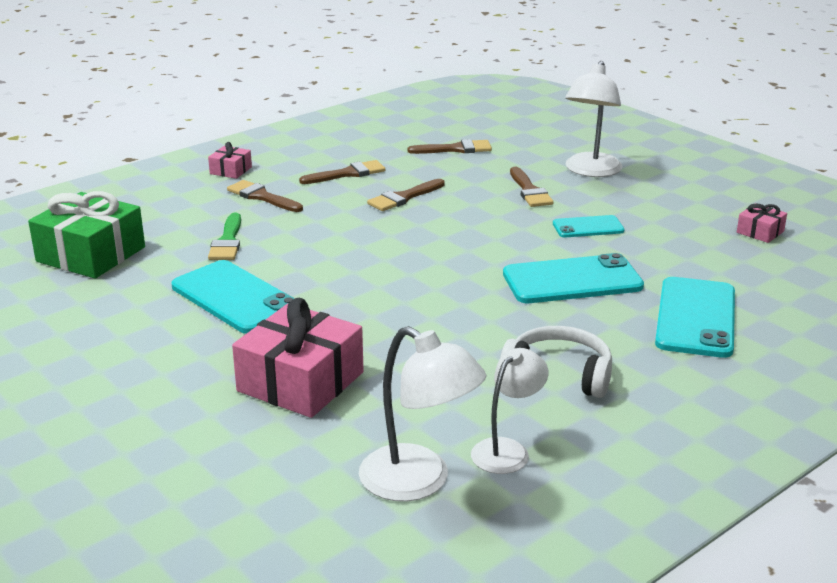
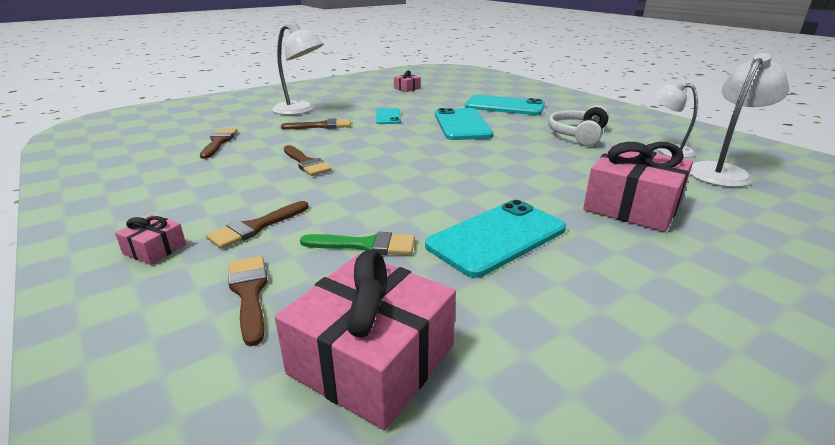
camera: 85 degrees left, 0 degrees up
green gift [28,191,145,278] -> pink gift [275,249,456,430]
brown brush [299,160,386,184] -> brown brush moved to [228,256,268,346]

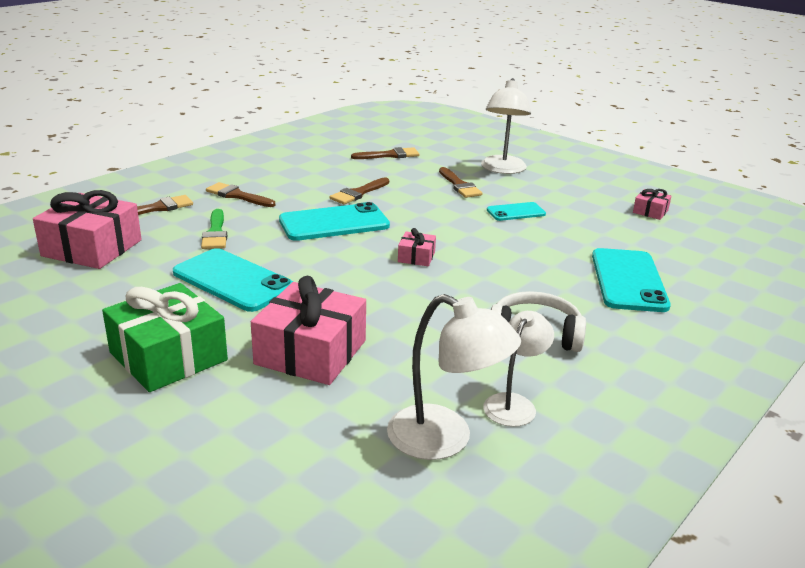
camera: 75 degrees right, 0 degrees up
pink gift [115,215,186,265] -> pink gift moved to [398,228,436,266]
turquoise phone [435,108,494,140] -> turquoise phone moved to [279,202,390,241]
none -> green gift [102,283,228,392]

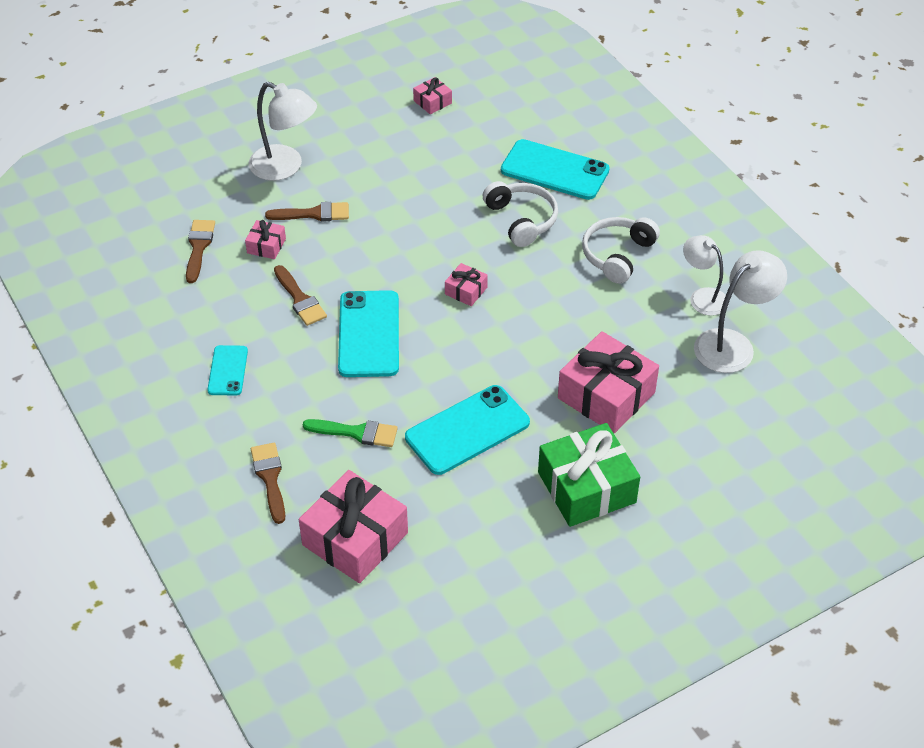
camera: 70 degrees left, 20 degrees up
brown brush [206,182,275,207] -> none
turquoise phone [487,202,546,221] -> turquoise phone moved to [207,345,248,396]
none -> pink gift [245,220,286,259]
none -> white headphones [483,181,558,247]

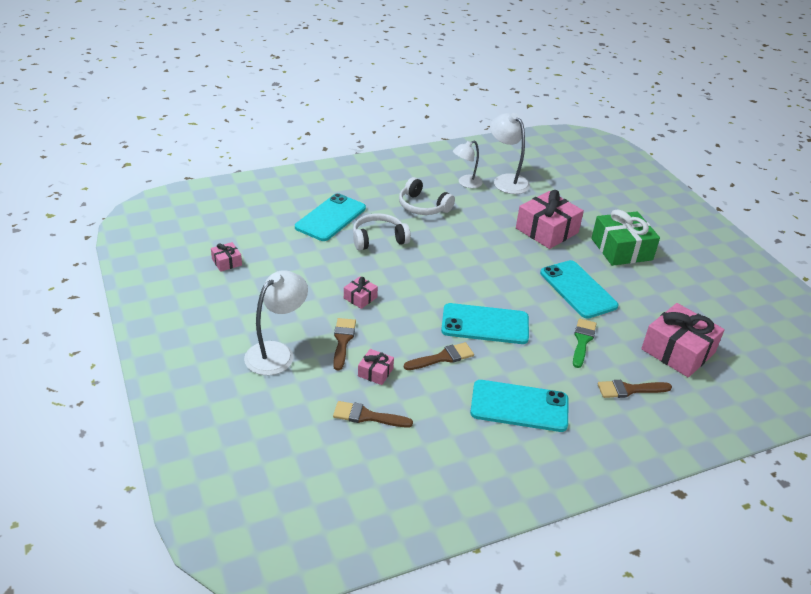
camera: 85 degrees left, 10 degrees down
turquoise phone [207,345,248,396] -> turquoise phone [470,380,568,432], size x1.80
pink gift [445,263,488,306] -> pink gift moved to [344,277,378,309]

